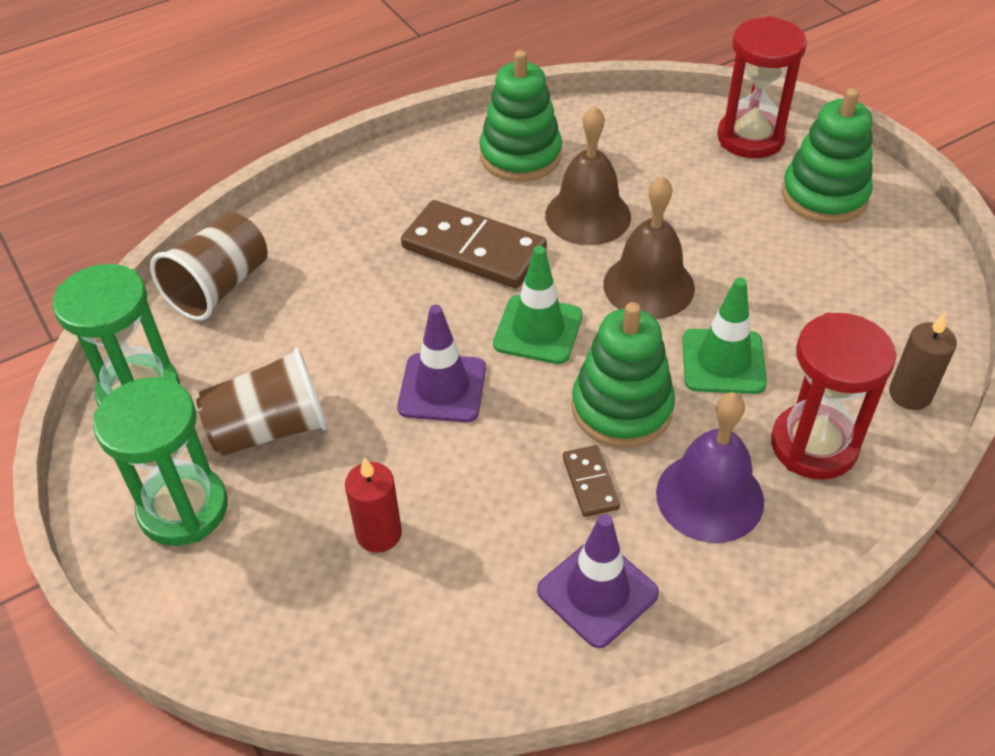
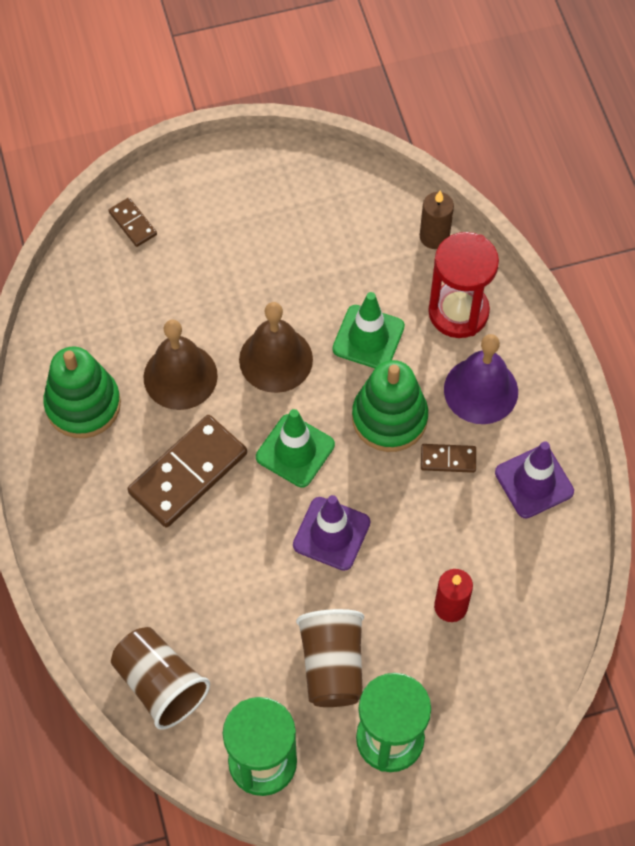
camera: 75 degrees left, 15 degrees up
red hourglass [717,16,807,158] -> brown domino [108,198,157,247]
green stacking toy [782,88,873,224] -> none

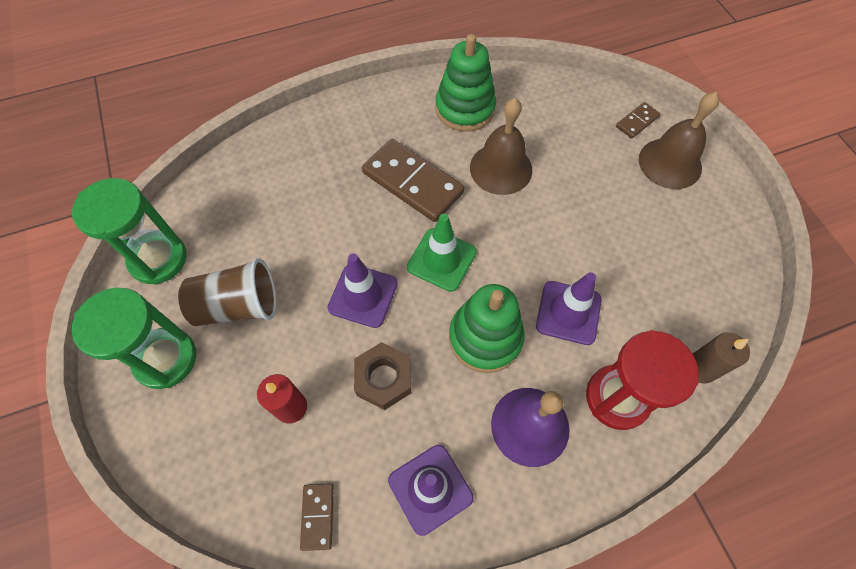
camera: 85 degrees right, 0 degrees up
brown cup [111,627,210,729] -> none
brown bell [239,302,313,393] -> brown bell moved to [639,92,720,189]
green traffic cone [332,292,405,368] -> purple traffic cone [536,272,602,345]
brown domino [421,444,476,473] -> brown domino moved to [300,483,334,551]
none -> brown nut [354,342,412,410]

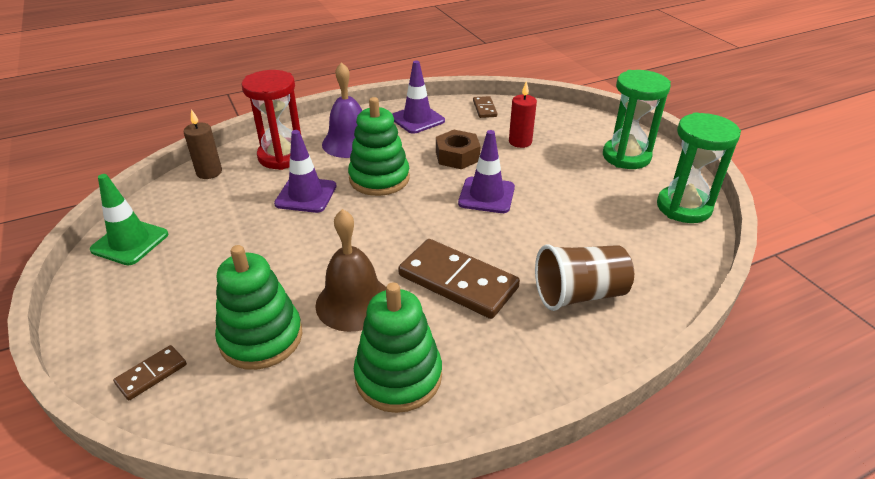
camera: 175 degrees right, 25 degrees down
brown cup [178,258,276,326] -> brown cup moved to [535,244,634,311]
green traffic cone [407,214,477,292] -> green traffic cone moved to [90,174,168,265]
brown bell [639,92,720,189] -> none
none -> green stacking toy [215,245,302,370]

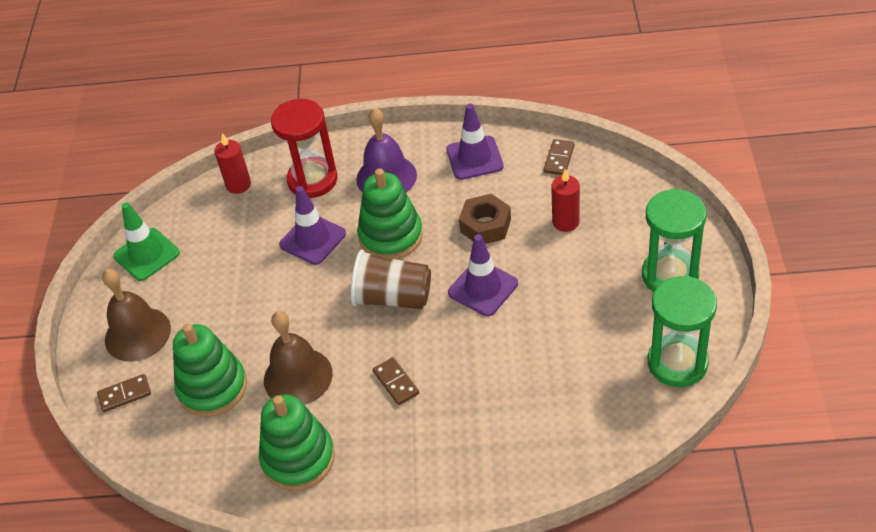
camera: 30 degrees right, 10 degrees up
brown candle [184,109,222,179] -> red candle [214,133,251,194]
brown domino [398,239,520,319] -> brown domino [373,357,419,405], size x0.48
brown cup [535,244,634,311] -> brown cup moved to [351,250,431,309]
none -> brown bell [102,269,171,362]

